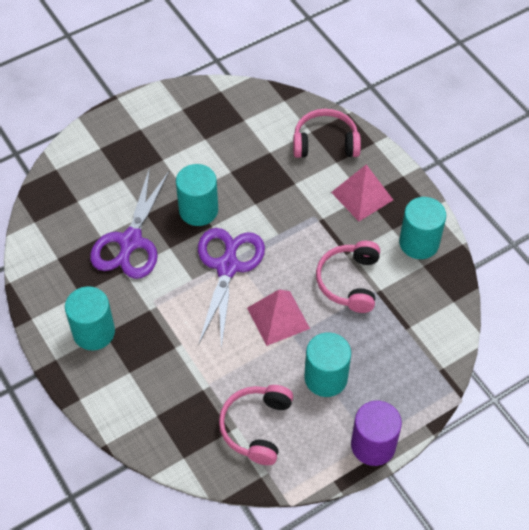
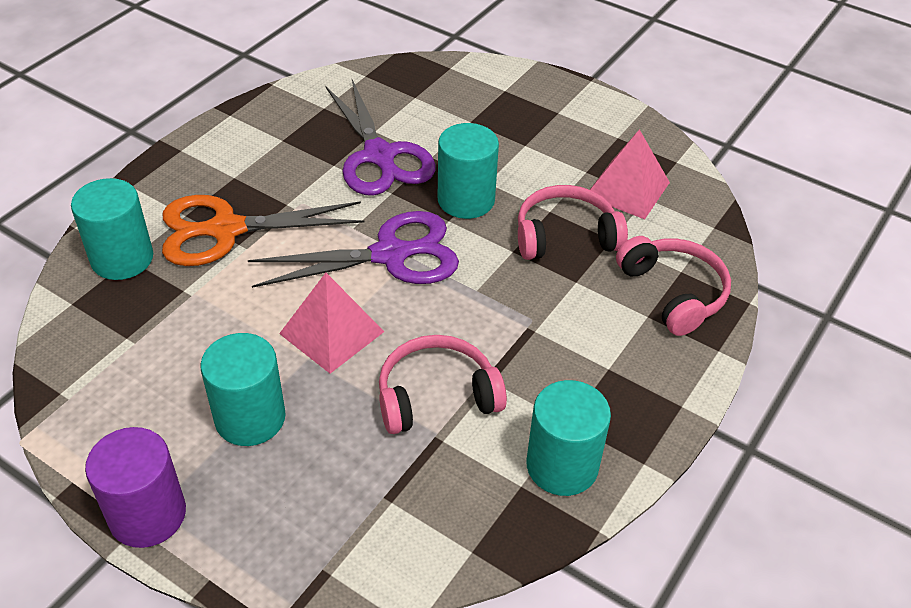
camera: 65 degrees right, 10 degrees down
turquoise cylinder [65,286,115,350] -> turquoise cylinder moved to [71,178,153,280]
purple scissors [90,168,169,279] -> purple scissors turned 105 degrees counterclockwise [325,79,436,195]
pink headphones [219,385,293,465] -> pink headphones moved to [518,185,628,260]
pink pyramid [331,165,393,221] -> pink pyramid moved to [590,129,670,219]
none -> orange scissors [162,195,365,266]

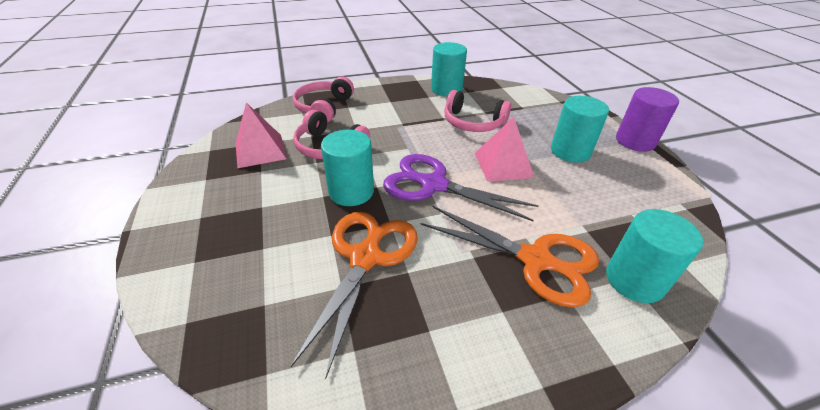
camera: 140 degrees left, 5 degrees down
purple scissors [325,79,436,195] -> orange scissors [291,212,418,379]

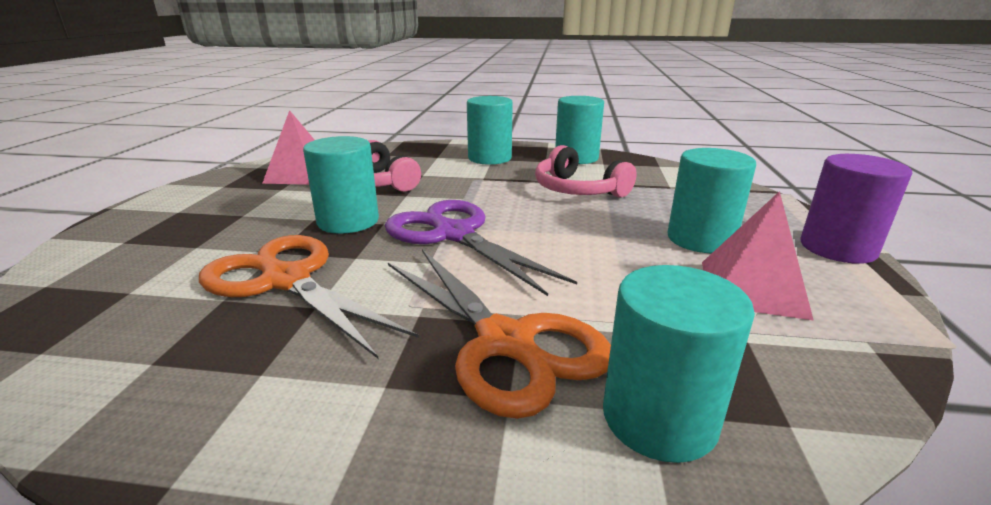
camera: 25 degrees right, 15 degrees down
orange scissors [291,212,418,379] -> orange scissors turned 90 degrees counterclockwise [199,235,419,359]
pink headphones [293,77,354,123] -> none
pink pyramid [474,117,534,182] -> pink pyramid moved to [702,191,813,320]
none -> turquoise cylinder [467,96,513,165]

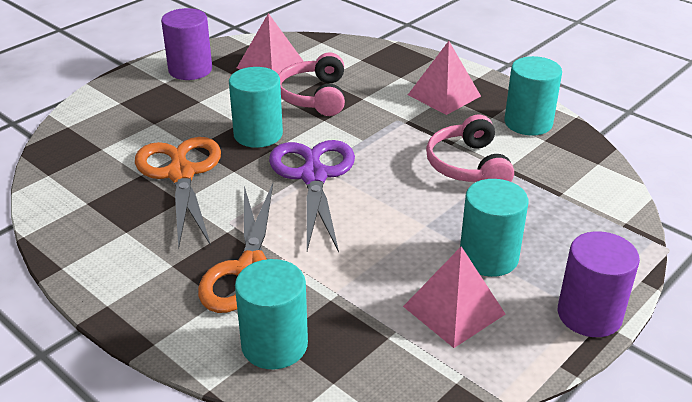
camera: 35 degrees right, 10 degrees up
turquoise cylinder [467,96,513,165] -> pink pyramid [408,41,481,115]
none -> purple cylinder [161,8,212,80]

